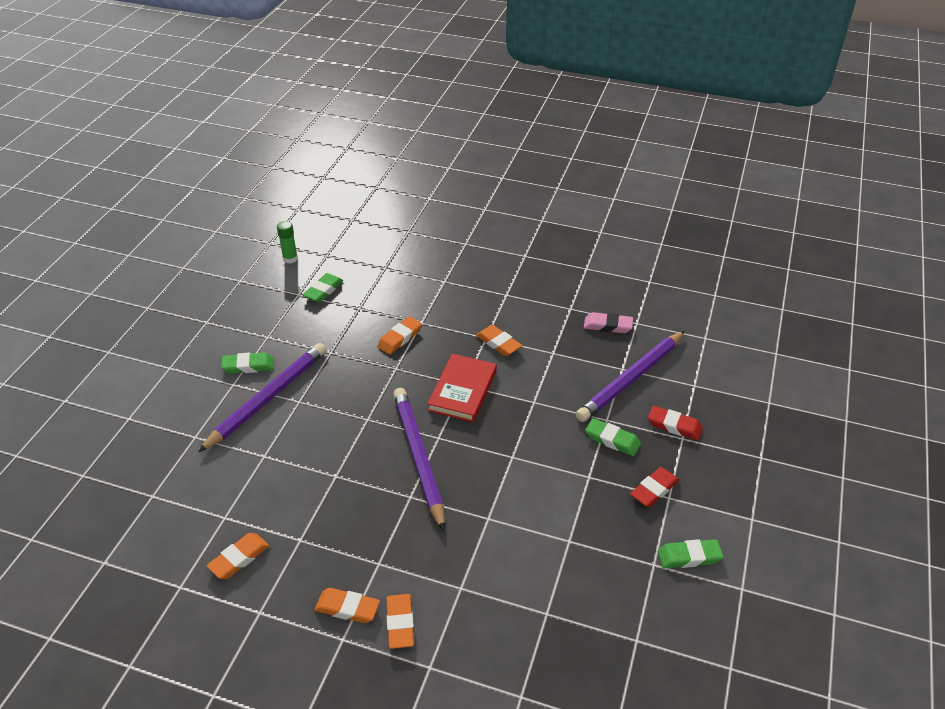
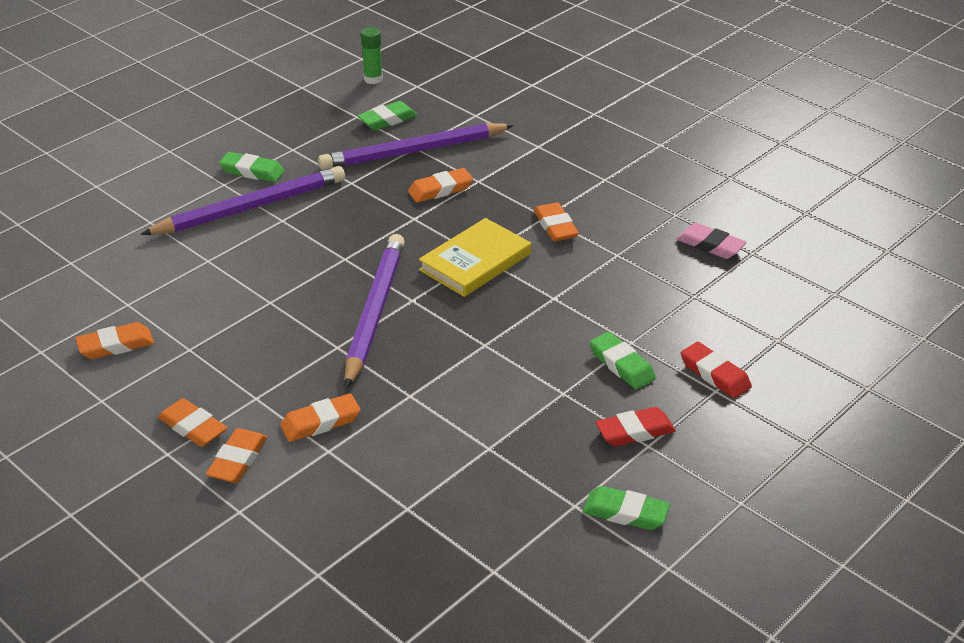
camera: 25 degrees right, 5 degrees down
red book [427,354,497,422] -> yellow book [419,218,531,297]
purple pencil [576,331,685,422] -> purple pencil moved to [318,123,514,170]
none -> orange eraser [280,394,361,442]

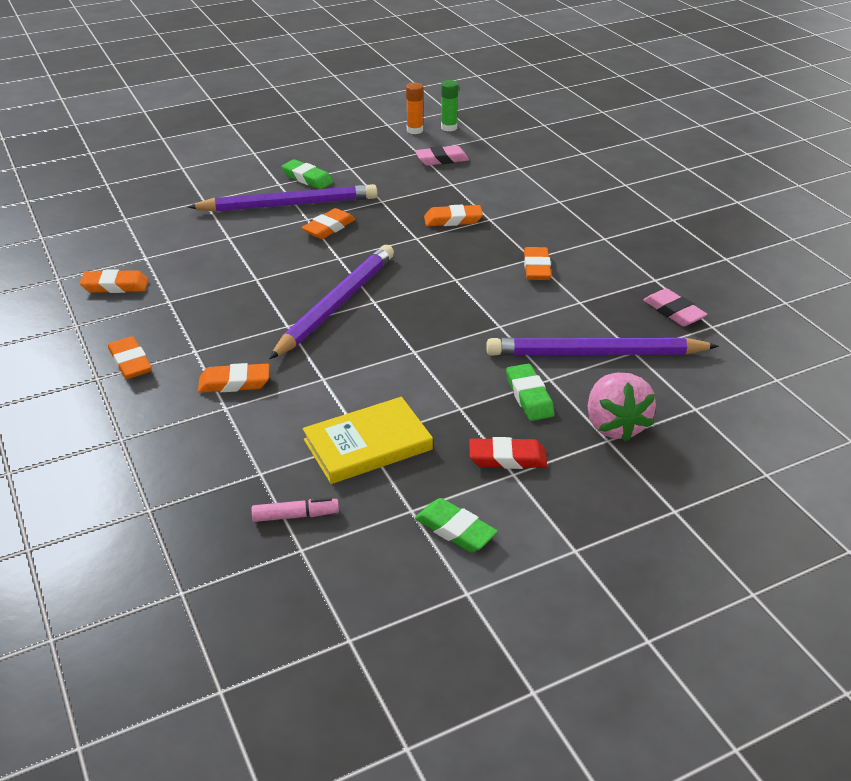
camera: 20 degrees right, 0 degrees up
orange eraser [206,428,267,483] -> orange eraser moved to [301,208,355,239]
purple pencil [318,123,514,170] -> purple pencil moved to [486,338,719,356]
green eraser [357,101,417,130] -> pink eraser [415,145,469,166]
yellow book [419,218,531,297] -> yellow book moved to [303,397,433,484]
red eraser [681,342,752,398] -> pink strawberry [587,373,656,442]
none -> pink marker [252,498,339,522]
none -> orange glue stick [406,83,423,134]

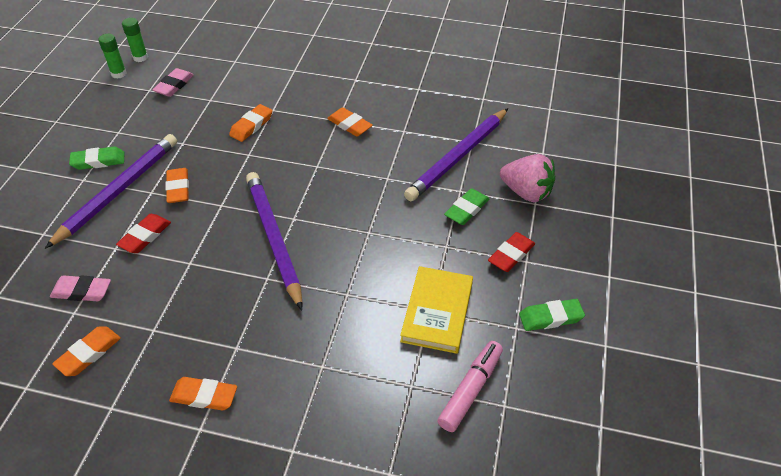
camera: 50 degrees left, 10 degrees up
orange eraser [198,363,269,393] -> none
pink marker [252,498,339,522] -> pink marker [437,341,503,432], size x1.56
orange glue stick [406,83,423,134] -> green glue stick [98,34,127,79]
green eraser [506,364,555,421] -> green eraser turned 75 degrees counterclockwise [444,188,489,225]
pink eraser [644,288,708,326] -> pink eraser moved to [50,275,111,301]
none -> red eraser [116,214,171,253]

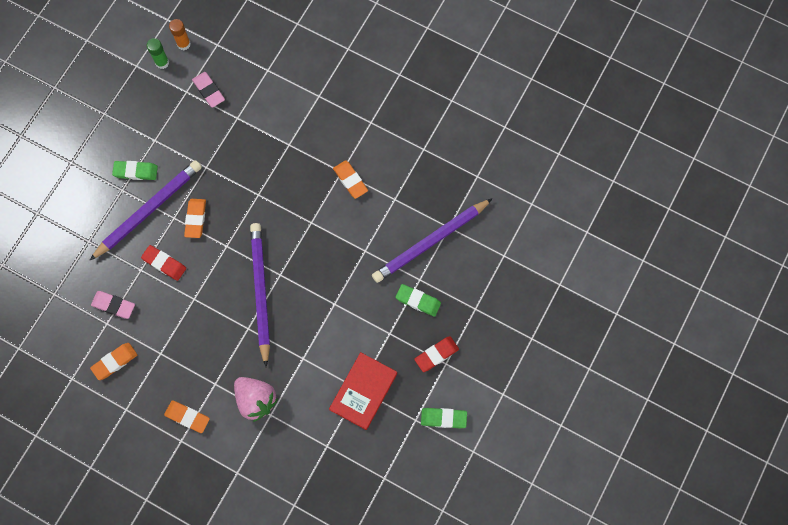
camera: 15 degrees right, 25 degrees up
red eraser [116,214,171,253] -> red eraser turned 75 degrees clockwise [141,245,186,281]
green glue stick [122,18,148,62] -> orange glue stick [169,19,191,50]
pink eraser [152,68,194,97] -> pink eraser turned 75 degrees counterclockwise [192,72,225,108]
orange eraser [229,104,273,142] -> none
yellow book [400,266,473,354] -> red book [329,352,397,430]
pink marker [437,341,503,432] -> none
green eraser [444,188,489,225] -> green eraser turned 60 degrees clockwise [396,284,441,317]
pink strawberry [500,154,555,202] -> pink strawberry moved to [234,377,278,422]

